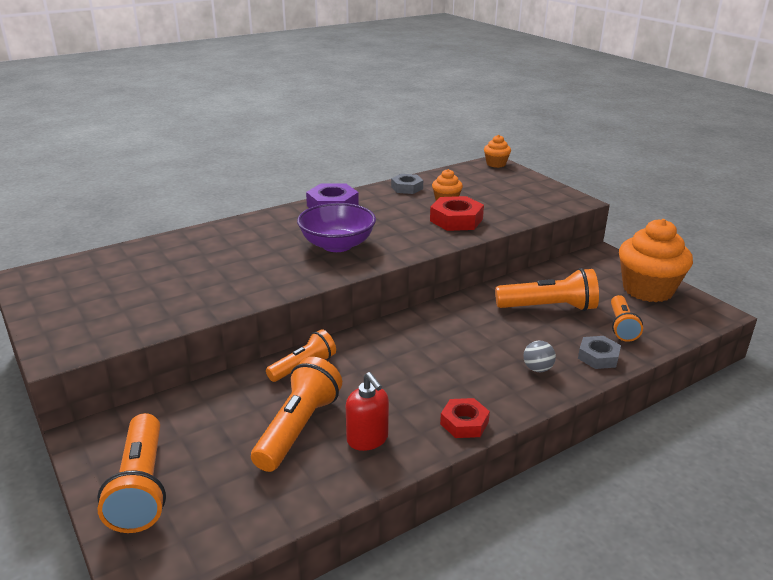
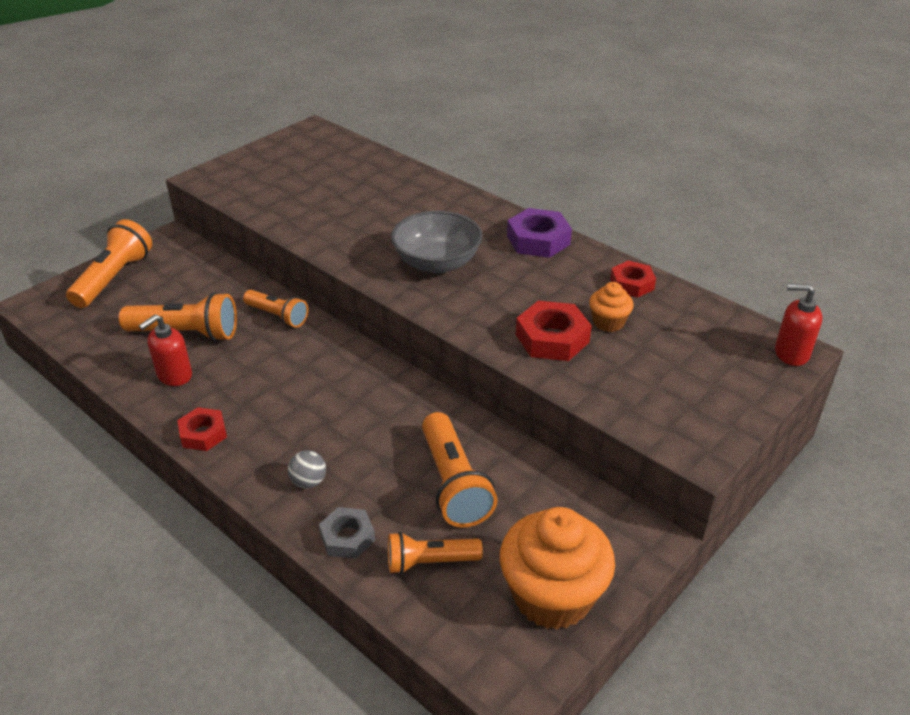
camera: 75 degrees right, 10 degrees up
orange flashlight [97,413,166,533] -> orange flashlight turned 135 degrees clockwise [66,219,152,308]
purple bowl [297,203,376,252] -> grey bowl [391,211,482,273]
grey nut [391,174,423,194] -> red nut [610,261,656,298]
orange cupcake [484,135,511,168] -> red soap dispenser [775,284,822,366]

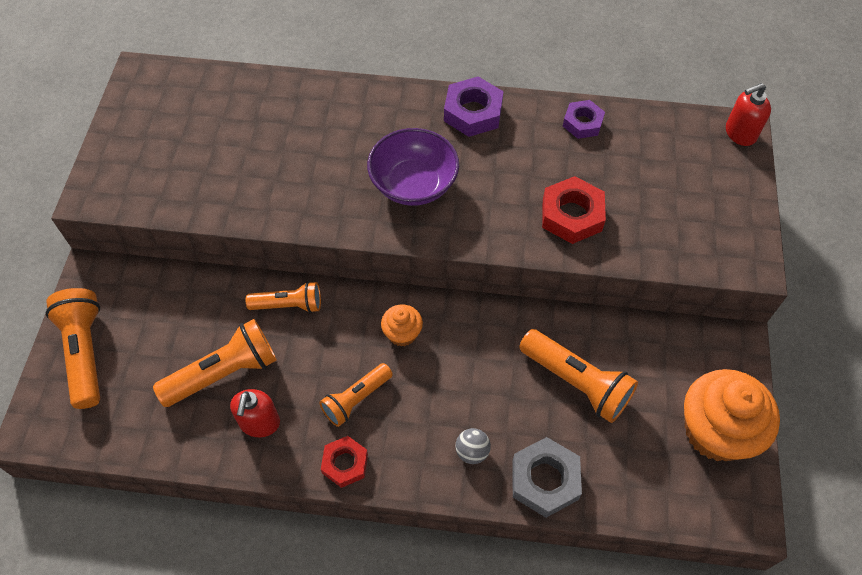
camera: 35 degrees left, 20 degrees up
grey nut [319,507,375,559] -> grey nut [512,437,582,518], size x1.51
orange flashlight [388,532,483,574] -> orange flashlight moved to [319,363,393,427]
grey bowl [391,211,482,273] -> purple bowl [367,128,459,206]
orange cupcake [589,282,634,332] -> orange cupcake moved to [381,304,423,347]
red nut [610,261,656,298] -> purple nut [563,100,605,139]

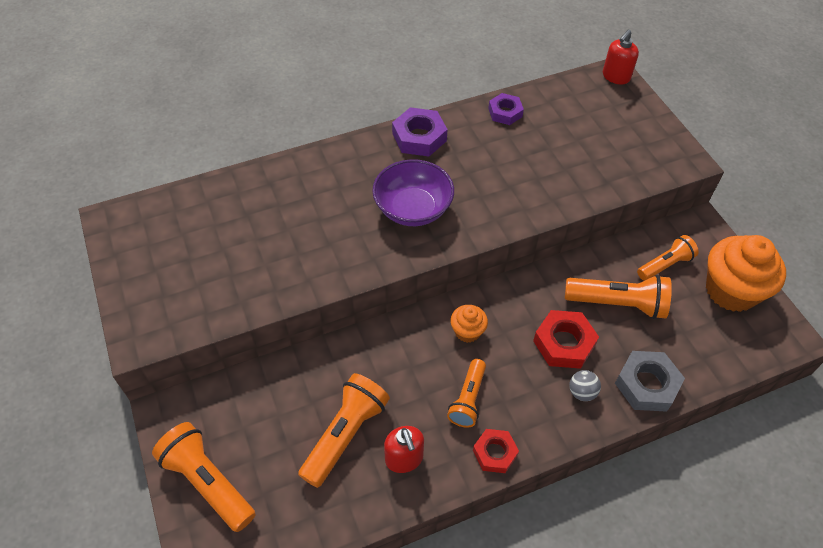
camera: 30 degrees left, 5 degrees down
orange flashlight [246,281,321,313] -> orange flashlight moved to [637,235,699,281]
red nut [542,176,606,244] -> red nut moved to [533,310,599,369]

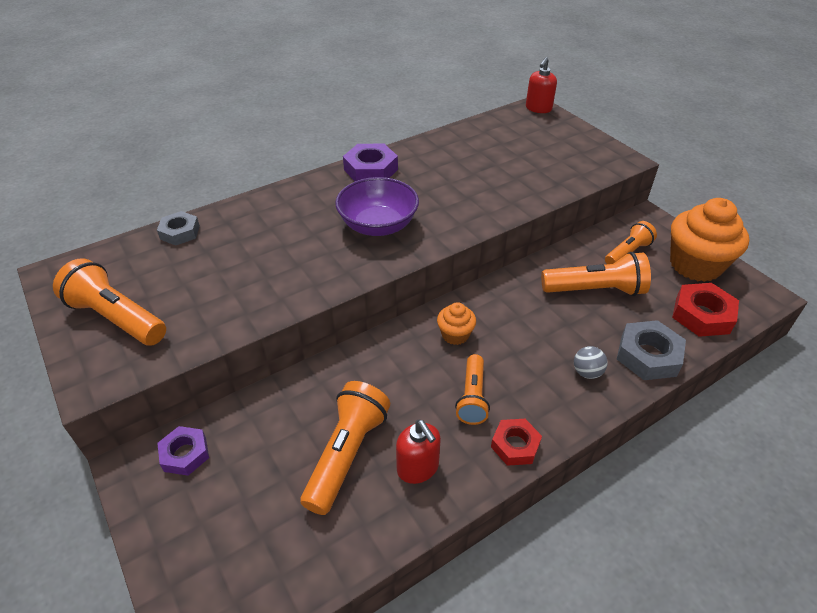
camera: 10 degrees left, 10 degrees down
orange flashlight [152,422,256,532] -> orange flashlight moved to [53,258,166,346]
purple nut [488,93,524,125] -> purple nut moved to [157,426,209,476]
red nut [533,310,599,369] -> red nut moved to [672,283,739,337]
none -> grey nut [157,211,200,246]

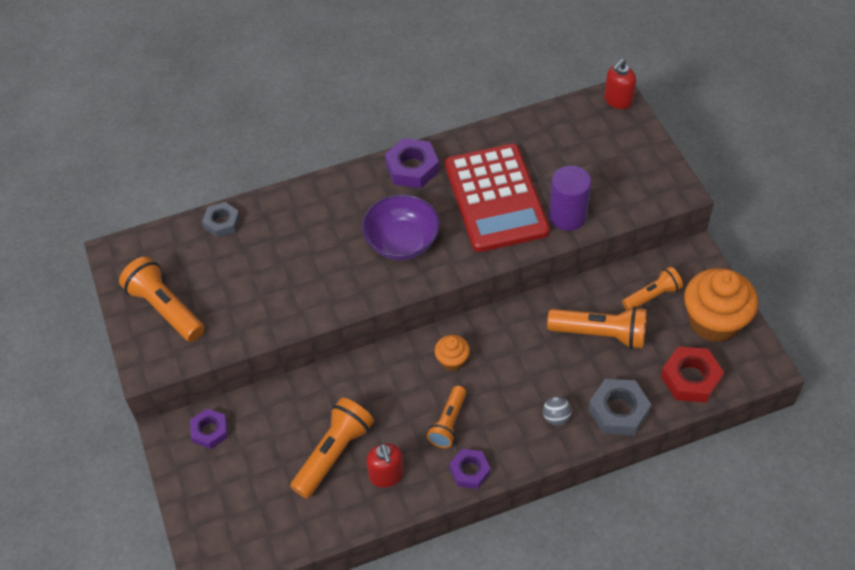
camera: 15 degrees right, 10 degrees up
red nut [491,419,542,466] -> purple nut [449,449,491,489]
none -> red calculator [445,144,550,252]
none -> purple cylinder [549,166,591,231]

